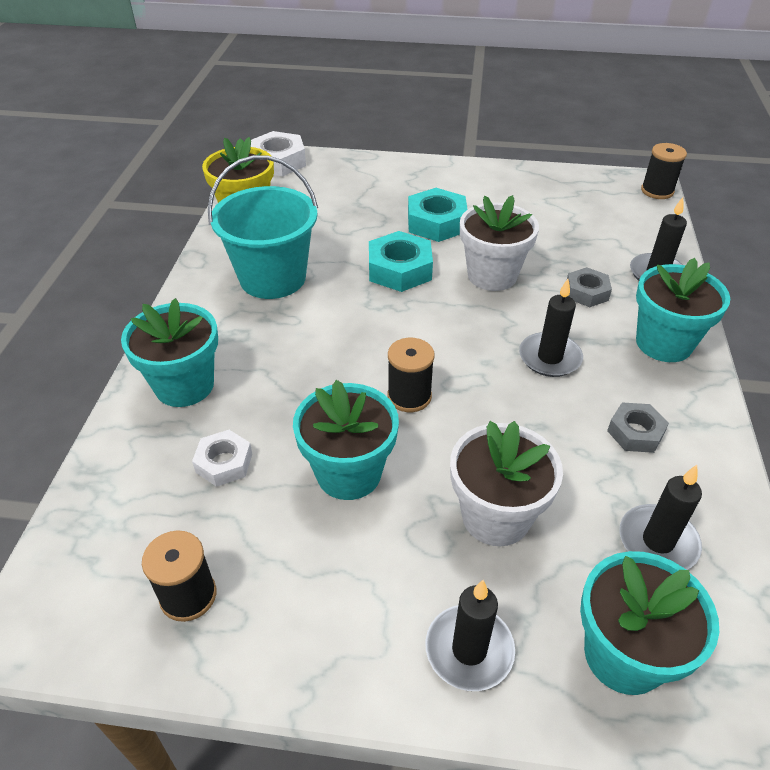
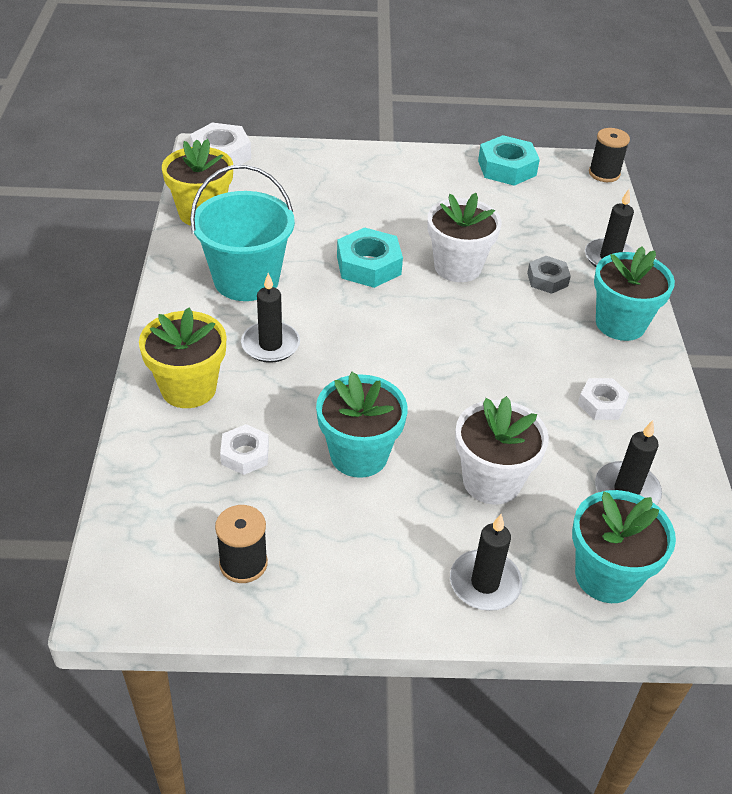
camera: 10 degrees left, 0 degrees up
turquoise flower pot [121,298,218,407] -> yellow flower pot [139,308,227,408]
black spool [388,338,435,412] -> none
turquoise nut [408,188,468,242] -> turquoise nut moved to [478,135,540,186]
black candle [519,279,583,377] -> black candle moved to [241,273,300,363]
grey nut [607,402,669,453] -> white nut [578,378,630,420]

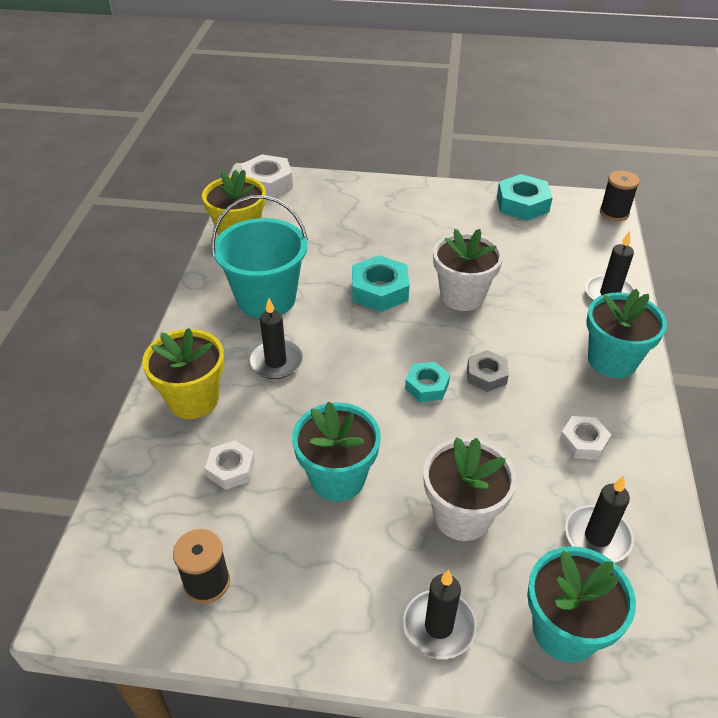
camera: 10 degrees right, 0 degrees up
grey nut [527,256,571,294] -> grey nut moved to [467,350,509,392]
none -> turquoise nut [405,362,450,402]

